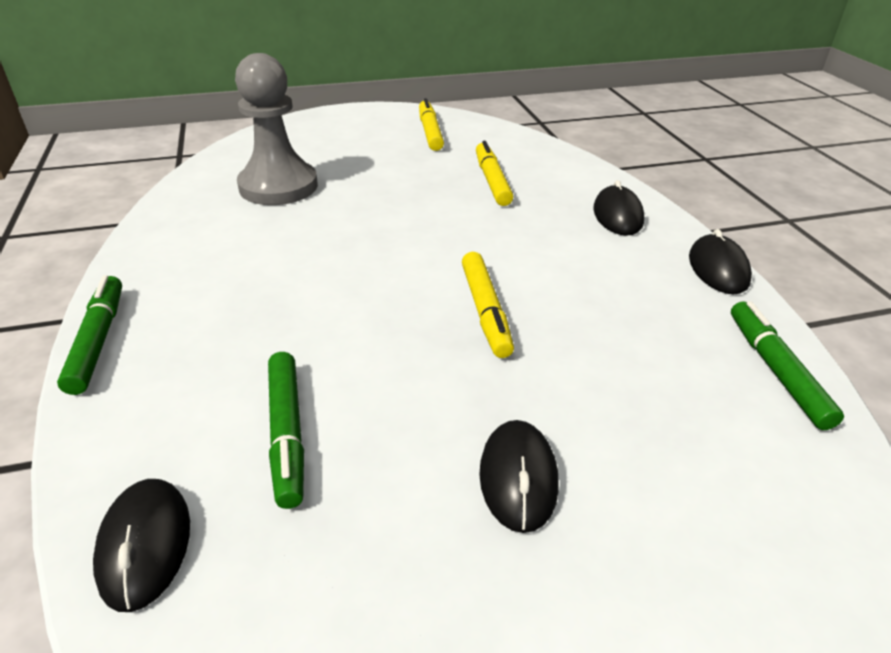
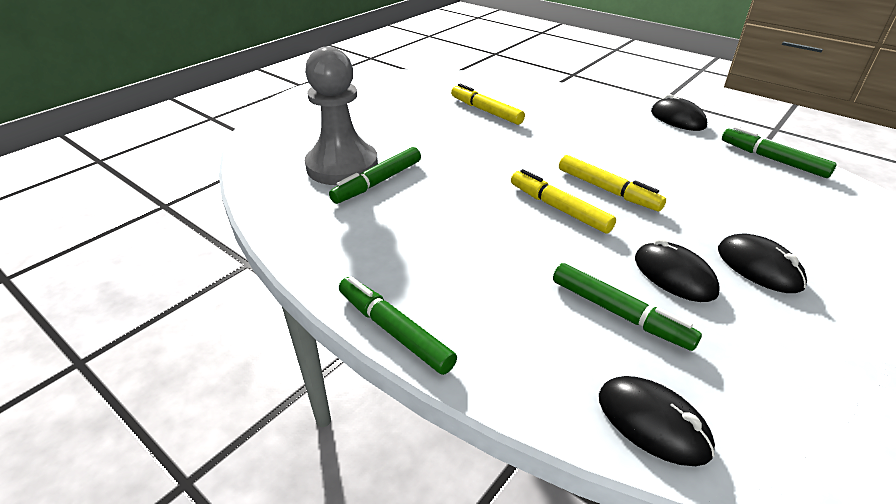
camera: 35 degrees left, 0 degrees up
yellow marker [419,98,444,151] -> yellow marker moved to [511,169,616,234]
black mouse [593,180,644,236] -> black mouse moved to [635,238,720,302]
none -> green marker [329,147,421,204]

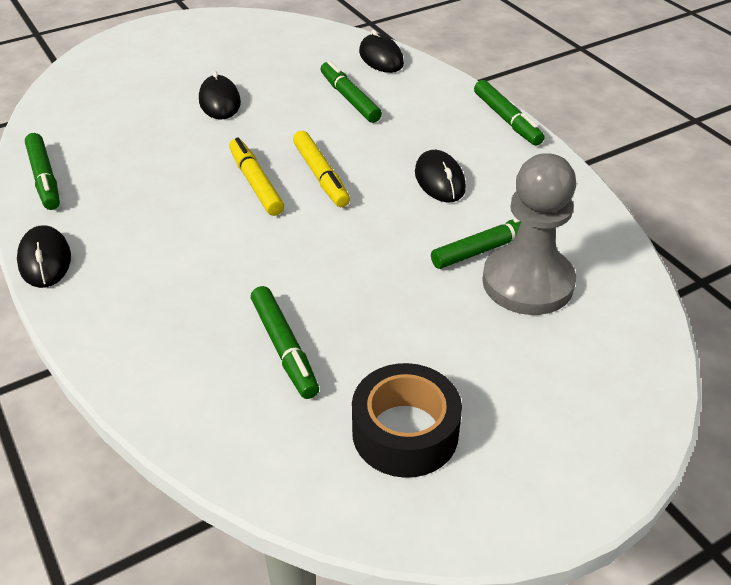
camera: 160 degrees left, 5 degrees up
yellow marker [451,84,525,125] -> green marker [251,286,319,399]
black mouse [635,238,720,302] -> black mouse moved to [415,150,466,202]
none -> black tape [352,363,462,478]

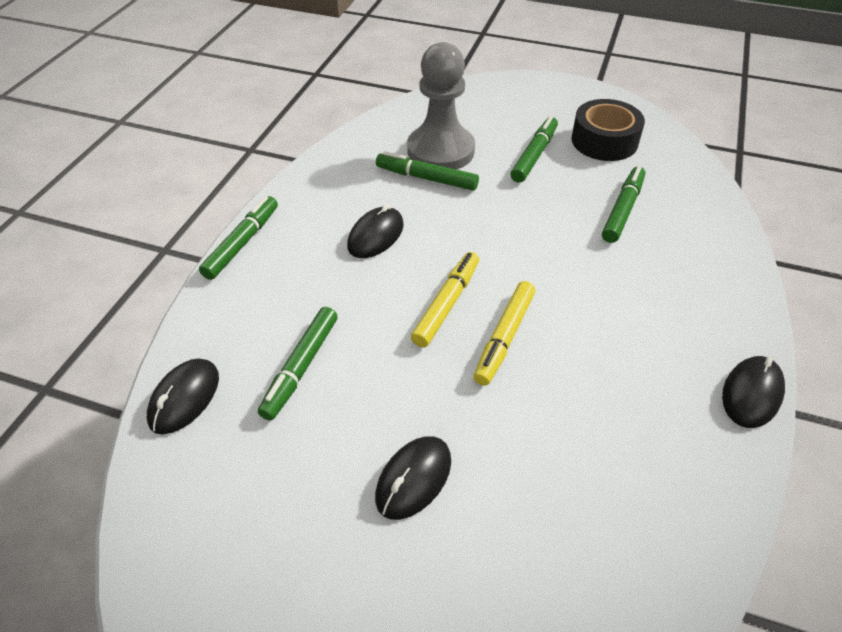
camera: 130 degrees left, 5 degrees up
green marker [25,133,60,210] -> green marker moved to [510,116,558,183]

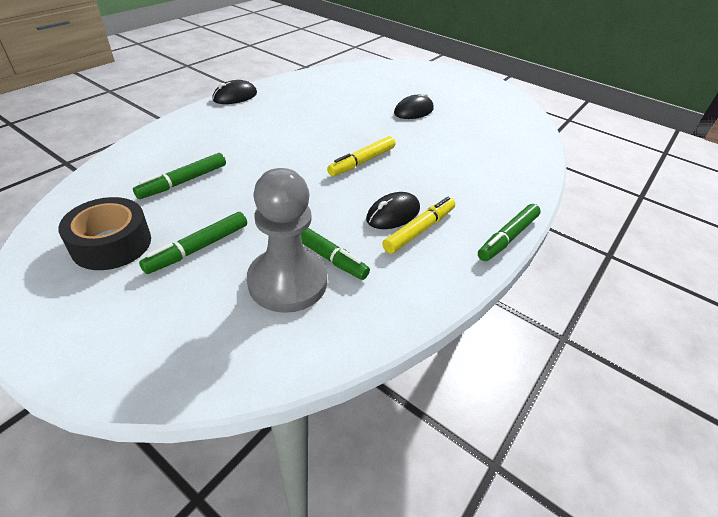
camera: 165 degrees left, 5 degrees down
black mouse [147,358,219,435] -> none
green marker [258,307,338,421] -> none
yellow marker [473,281,535,386] -> yellow marker moved to [382,197,455,254]

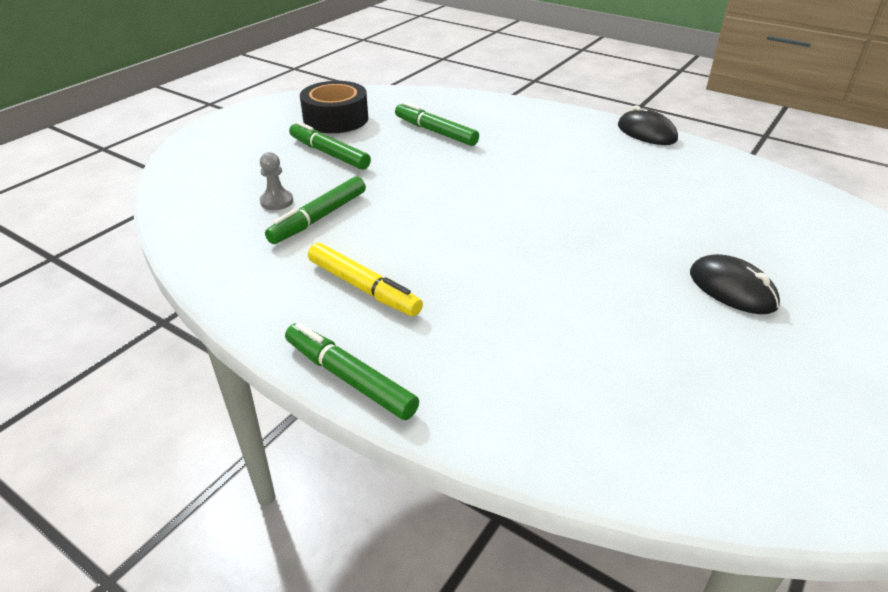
camera: 90 degrees right, 5 degrees down
grey pawn [247,168,327,313] -> grey pawn [260,152,293,210], size x0.40
yellow marker [327,136,395,176] -> none
black mouse [366,192,420,229] -> none

